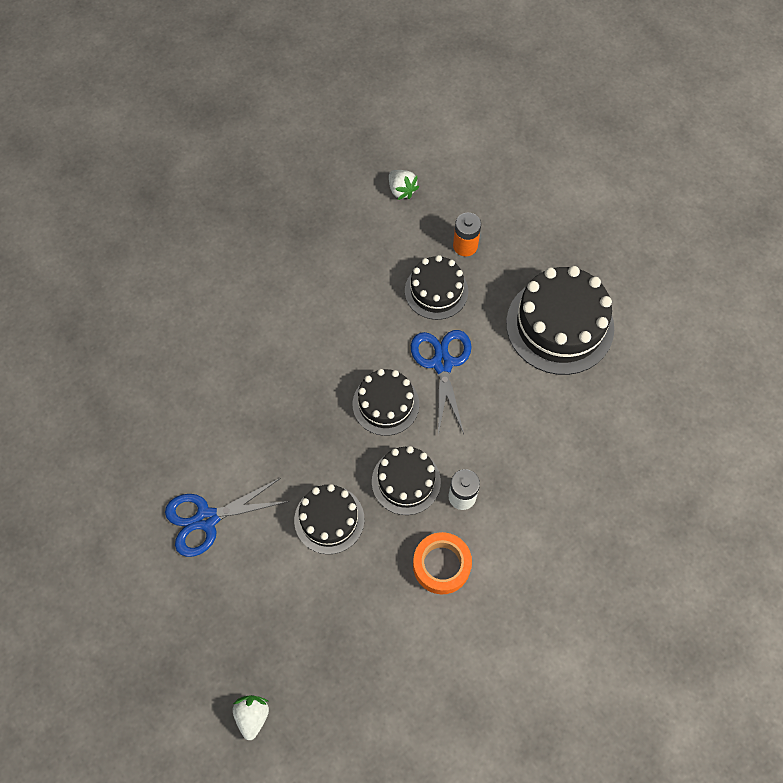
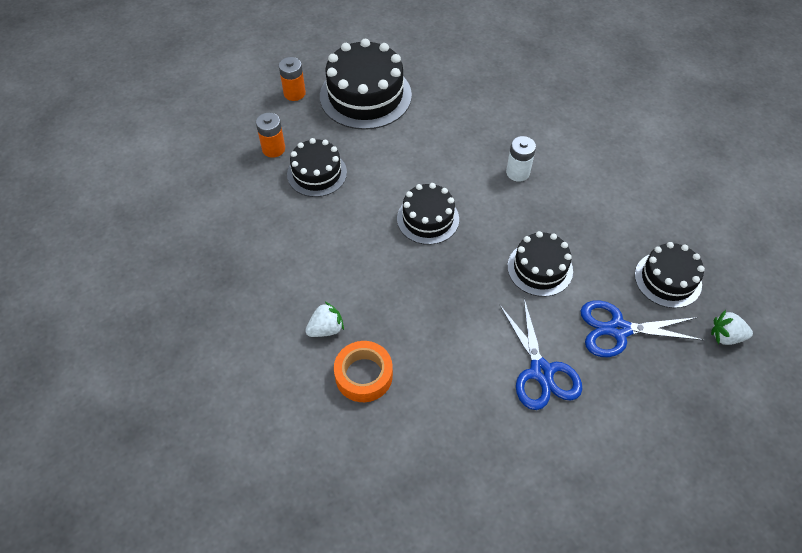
camera: 85 degrees left, 10 degrees down
black cake [372,446,441,515] -> black cake moved to [635,242,705,308]
white strawberry [389,170,419,200] -> white strawberry moved to [305,302,344,337]
blue scissors [411,330,471,435] -> blue scissors moved to [580,300,703,357]
orange tape [413,532,472,594] -> orange tape moved to [334,341,393,402]
none -> orange battery [279,57,306,101]

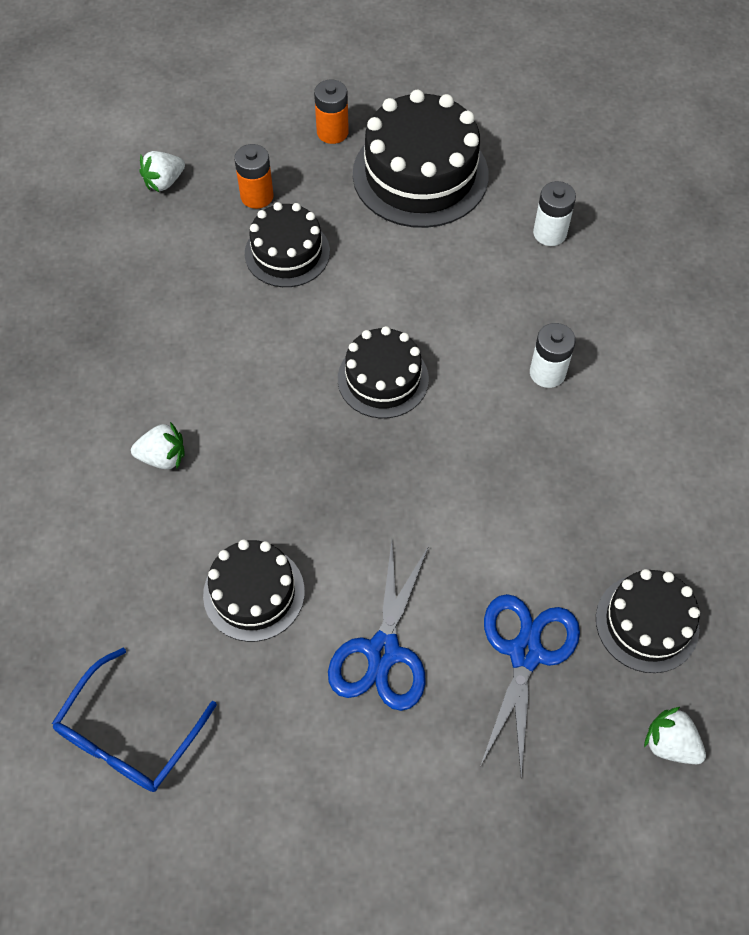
camera: 30 degrees right, 5 degrees up
orange tape [334,341,393,402] -> none
black cake [507,231,573,297] -> black cake moved to [203,540,305,642]
blue scissors [580,300,703,357] -> blue scissors turned 75 degrees clockwise [481,594,580,776]
none -> blue glasses [52,648,217,792]
none -> white strawberry [139,151,185,193]
none -> white battery [533,181,576,246]

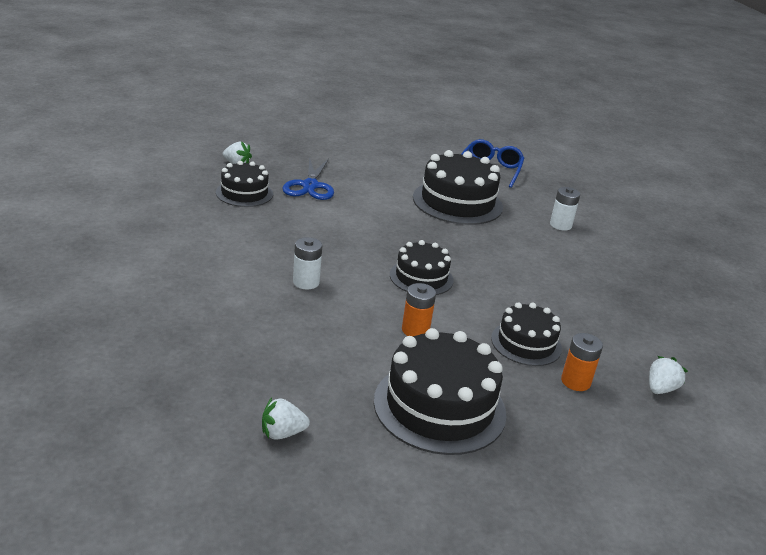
camera: 165 degrees right, 30 degrees down
white strawberry [131,422,185,469] -> white strawberry moved to [262,397,310,440]
black cake [203,540,305,642] -> black cake [413,150,503,225], size x1.66
orange battery [314,80,349,144] -> orange battery moved to [402,283,436,336]
blue scissors [328,541,429,711] -> none
white battery [533,181,576,246] -> white battery moved to [550,187,580,231]

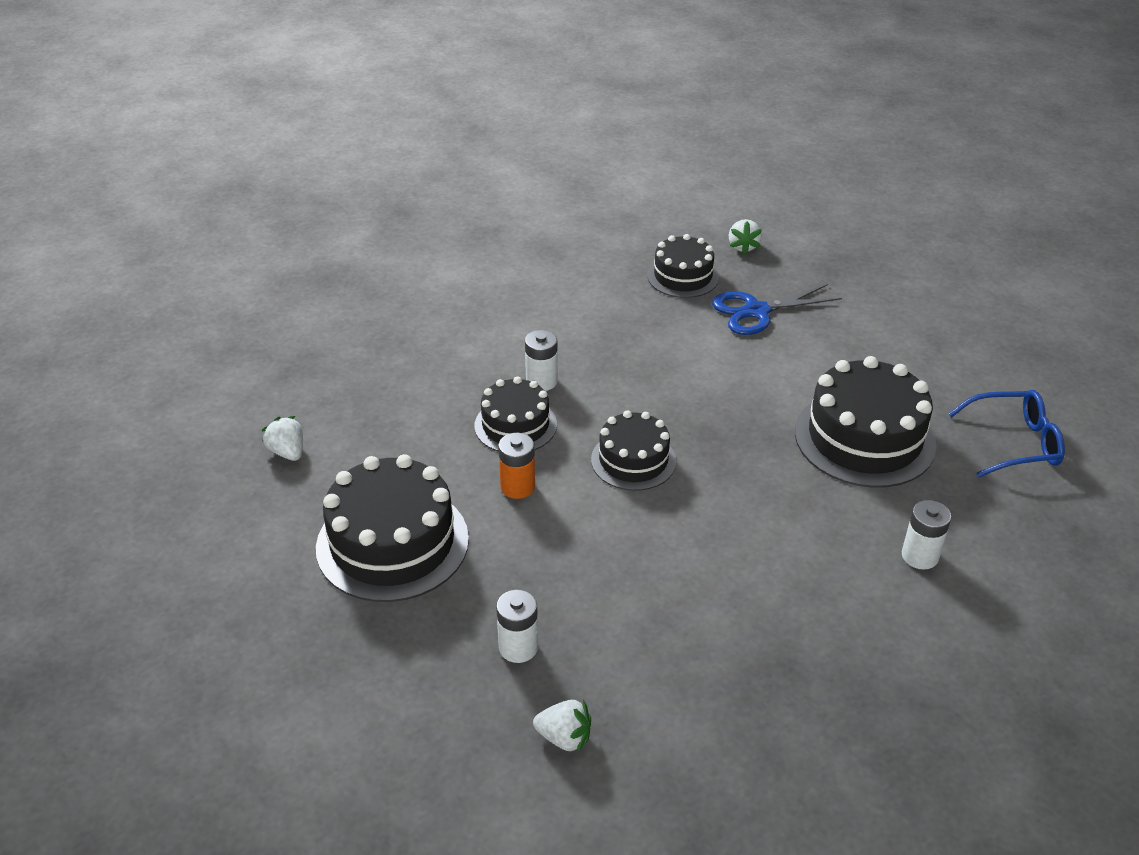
camera: 70 degrees right, 10 degrees up
black cake [491,302,562,366] -> black cake moved to [474,376,557,452]
orange battery [561,333,603,391] -> white battery [496,590,538,663]

